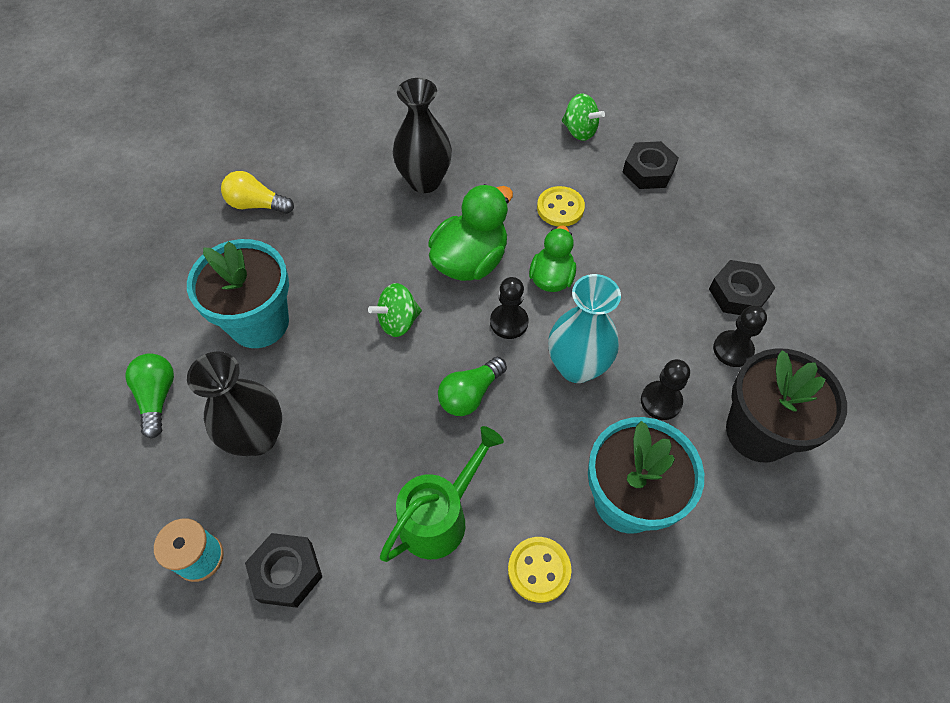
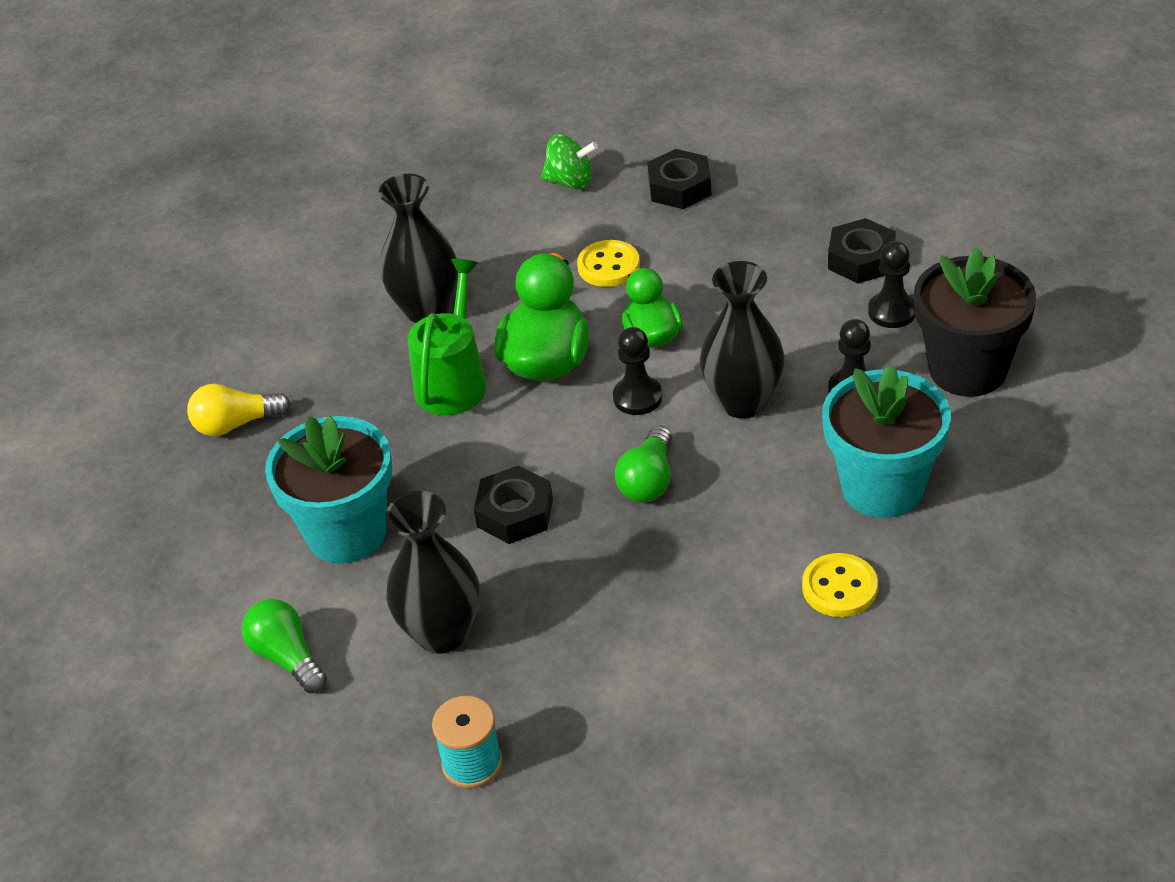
camera: 25 degrees left, 15 degrees down
black nut [245,533,322,608] -> black nut moved to [474,465,553,544]
green spinning top [368,283,422,337] -> none
green watering can [380,426,504,562] -> green watering can moved to [407,259,487,415]
turquoise vase [548,274,621,383] -> black vase [700,261,785,419]

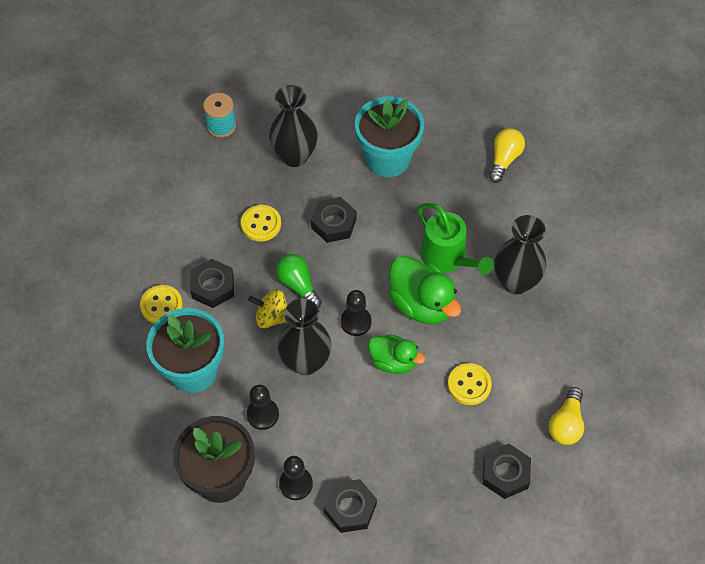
camera: 125 degrees right, 15 degrees up
green light bulb [242,599,327,693] -> none
green spinning top [541,134,598,189] -> yellow light bulb [548,387,584,445]
none -> black nut [190,259,234,308]
none -> yellow button [241,205,281,242]
none -> yellow spinning top [248,289,287,328]

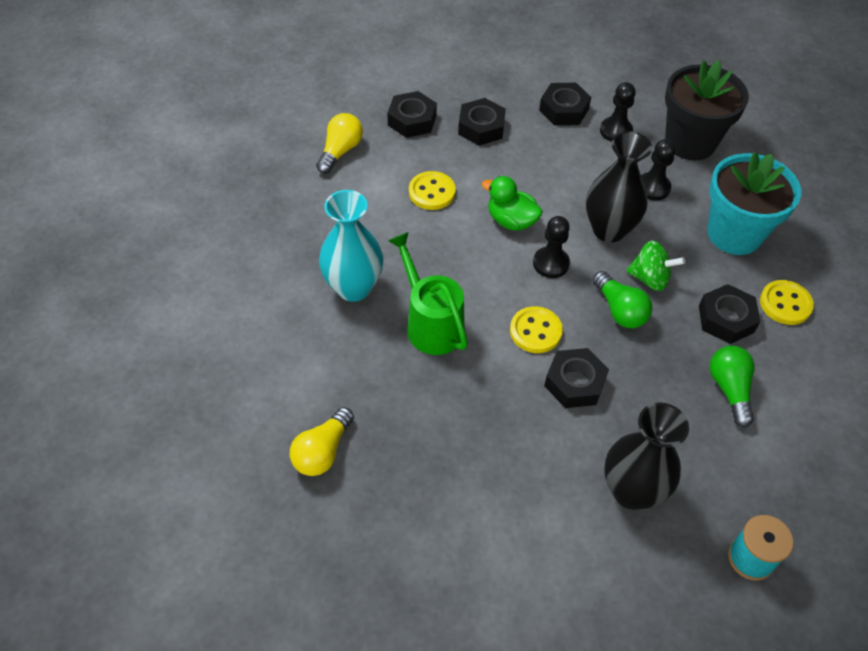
camera: 175 degrees left, 5 degrees down
yellow button [241,205,281,242] -> yellow button moved to [510,306,563,353]
yellow spinning top [248,289,287,328] -> green spinning top [627,240,685,291]
turquoise flower pot [355,97,424,177] -> none
green duck [388,255,461,325] -> none
black vase [494,215,546,294] -> turquoise vase [319,190,383,302]
none -> black nut [458,98,506,146]
none -> green light bulb [710,346,755,428]

